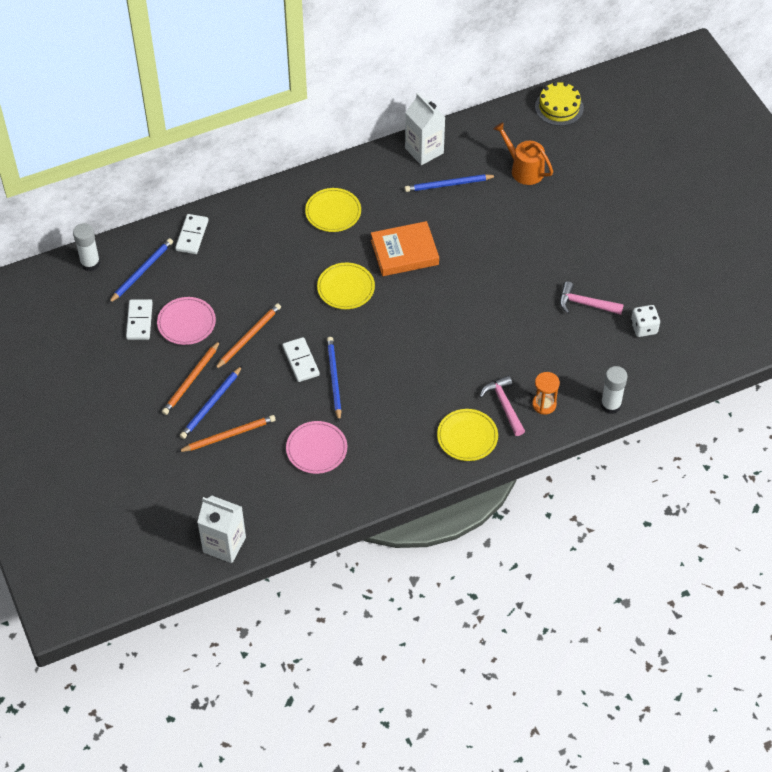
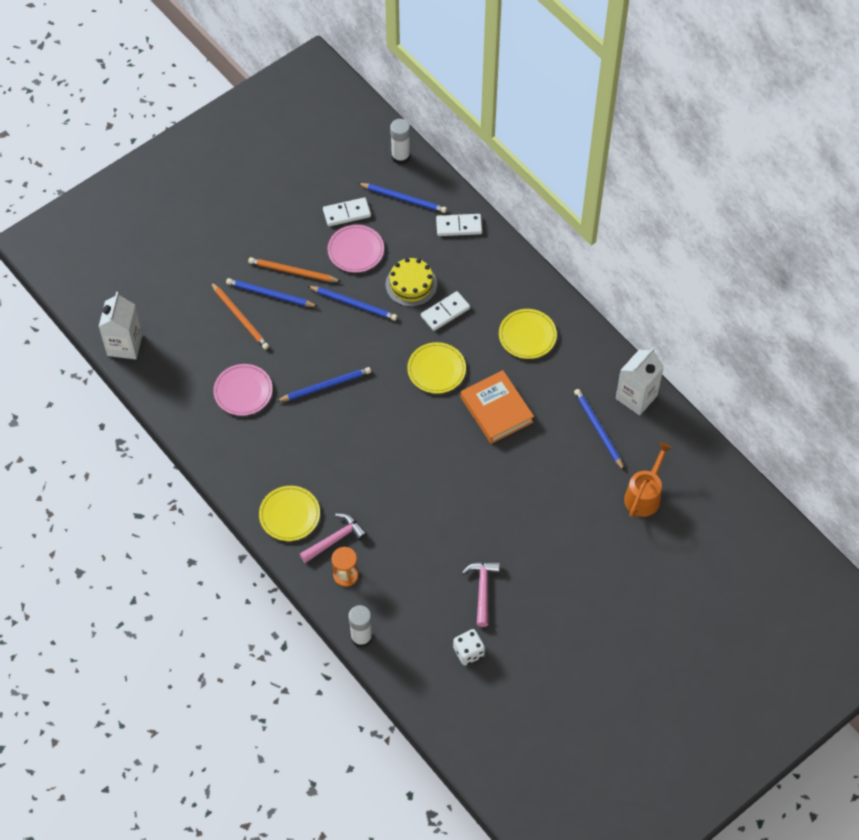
camera: 75 degrees right, 5 degrees up
orange pencil [215,303,281,370] -> blue pencil [308,286,397,321]
white domino [282,337,320,382] -> white domino moved to [421,291,470,331]
yellow cake [535,82,584,126] -> yellow cake moved to [386,258,437,307]

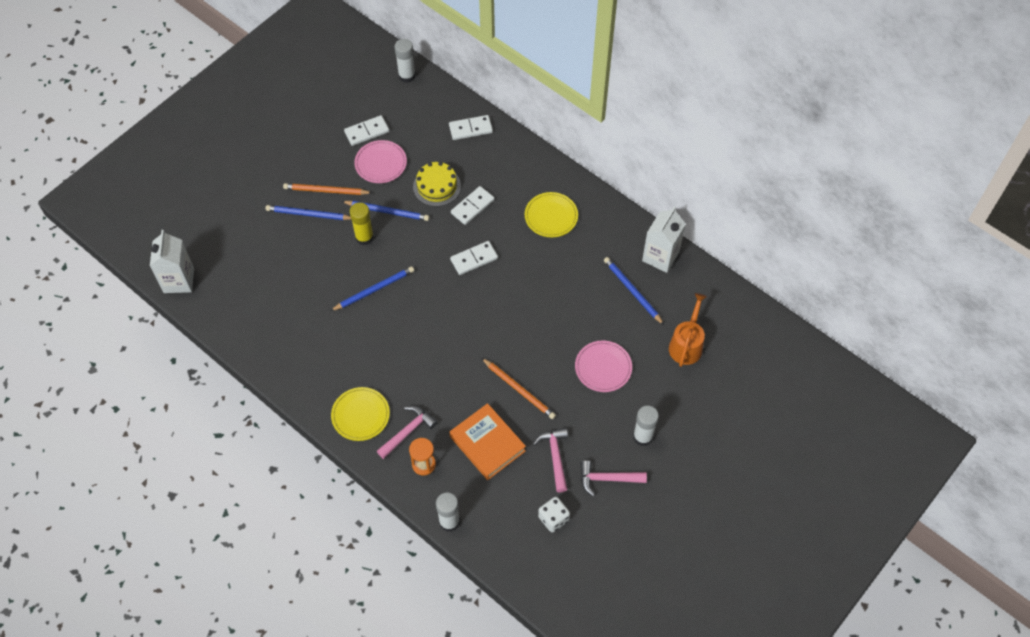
camera: 10 degrees left, 0 degrees up
orange pencil [211,282,269,350] -> orange pencil moved to [482,358,556,419]
pink plate [213,364,273,416] -> pink plate moved to [575,340,632,392]
blue pencil [358,183,447,213] -> none
yellow plate [407,342,466,394] -> white domino [450,241,498,275]
orange book [461,370,534,444] -> orange book moved to [449,403,526,480]
none -> yellow glue stick [350,202,374,245]
none -> pink hammer [580,460,647,497]
none -> white glue stick [633,406,659,446]

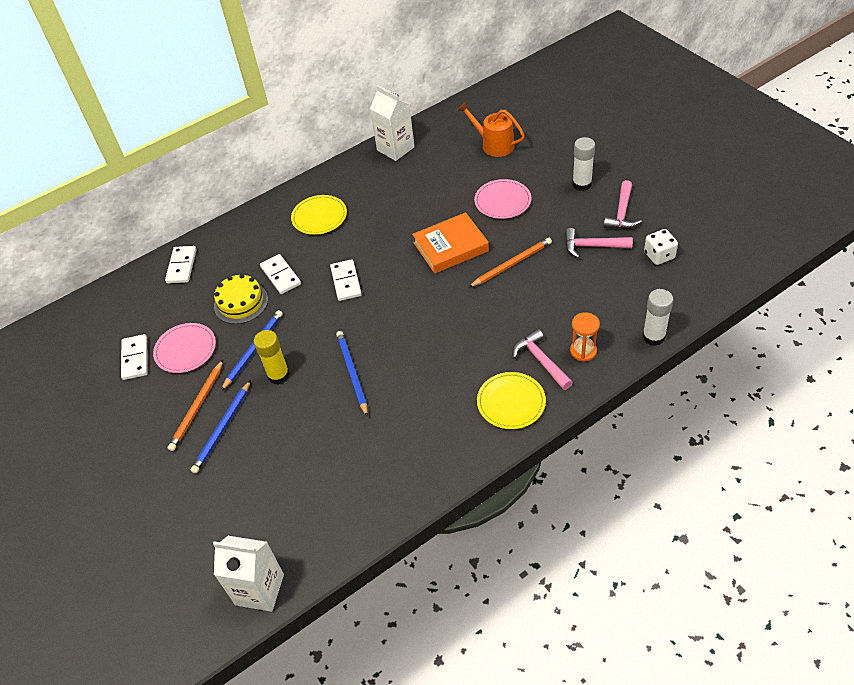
camera: 70 degrees left, 10 degrees down
white glue stick [395,39,416,83] -> none
orange book [449,403,526,480] -> orange book moved to [412,212,489,274]
blue pencil [604,257,664,325] -> none

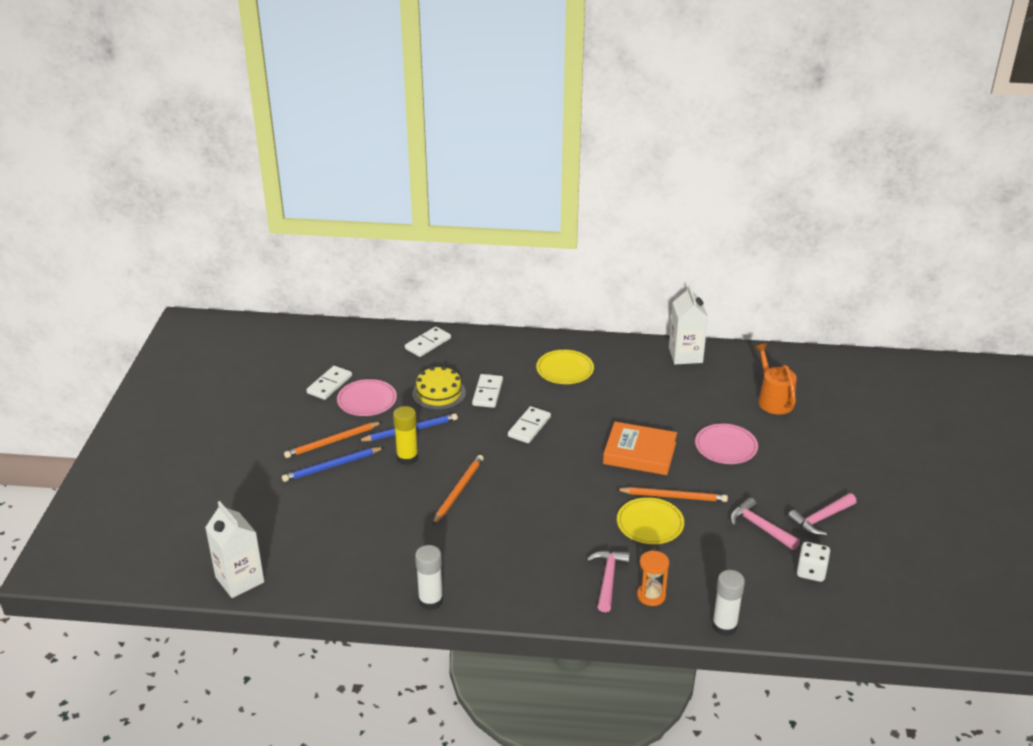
camera: 35 degrees right, 15 degrees down
blue pencil [336,331,368,416] -> orange pencil [433,455,484,525]
yellow plate [477,372,546,429] -> yellow plate moved to [617,497,684,544]
white glue stick [572,137,595,191] -> white glue stick moved to [415,545,443,610]

